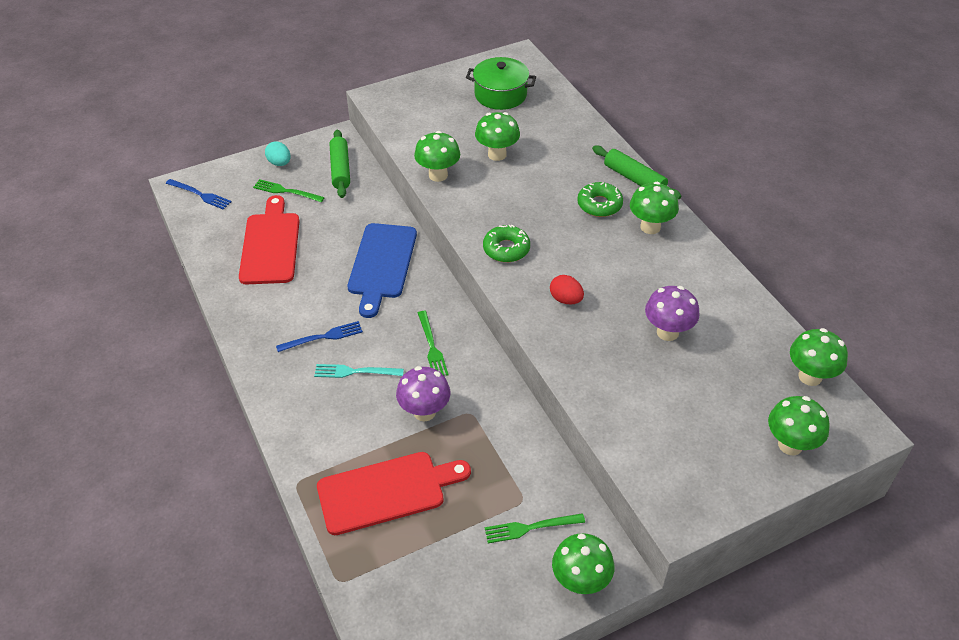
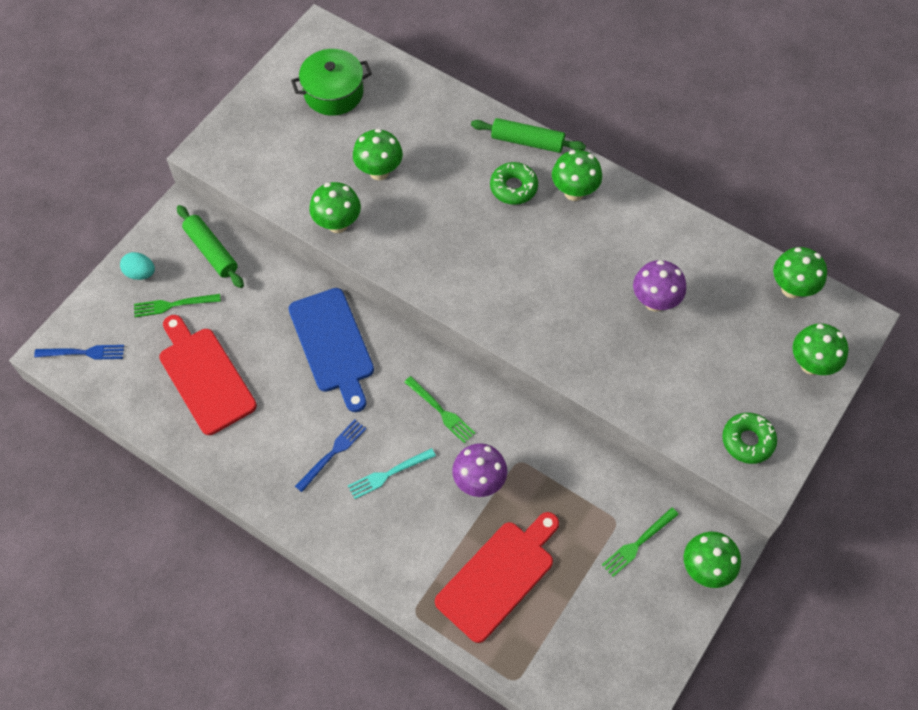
camera: 30 degrees left, 15 degrees up
green donut [483,225,530,262] -> green donut moved to [722,413,777,464]
red egg [550,275,584,305] -> none

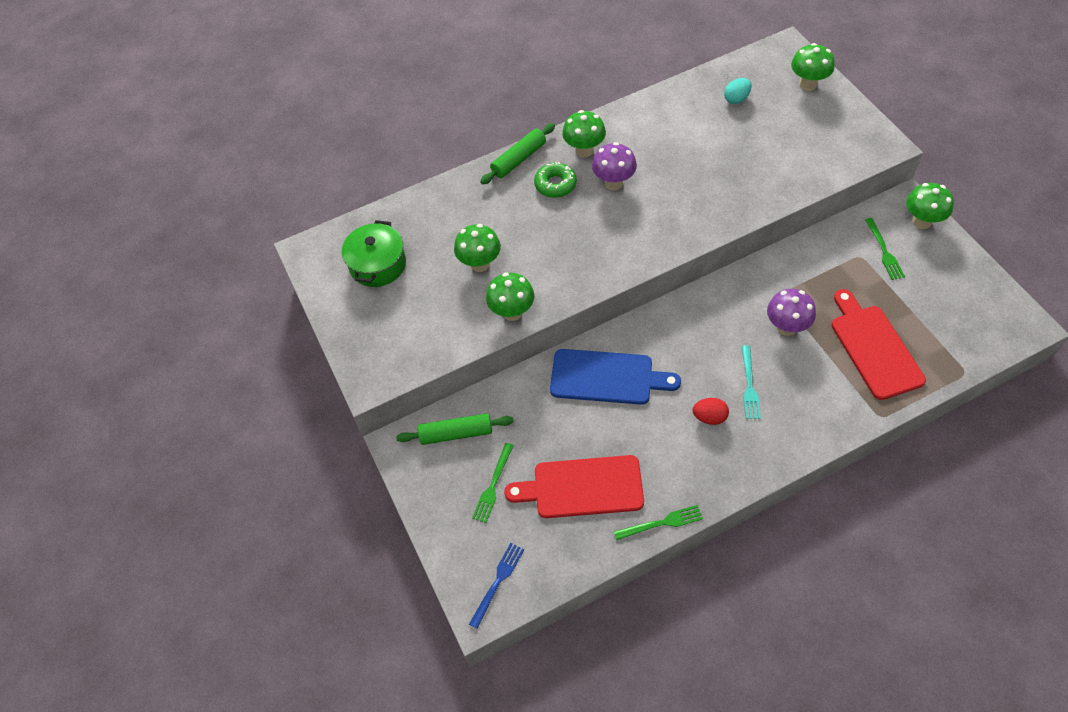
camera: 55 degrees left, 5 degrees down
turquoise egg [120,252,155,280] -> turquoise egg moved to [724,78,751,104]
blue fork [295,419,366,492] -> red egg [693,398,729,425]
green fork [404,376,475,443] -> green fork moved to [614,505,703,540]
purple mushroom [633,260,686,312] -> purple mushroom moved to [592,142,637,190]
green donut [722,413,777,464] -> none
green mushroom [773,247,827,298] -> none

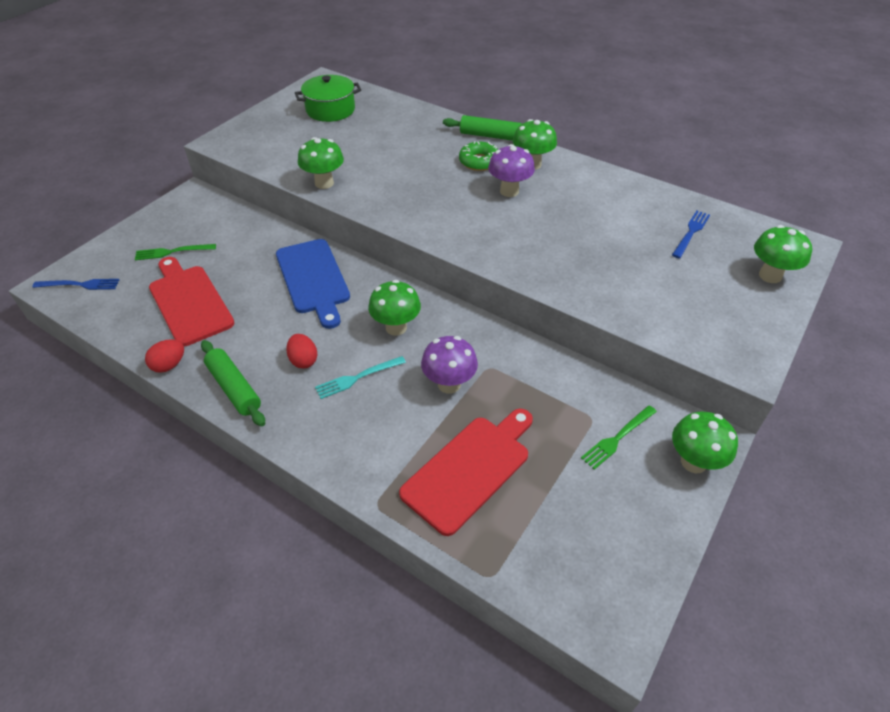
camera: 55 degrees right, 10 degrees down
green rolling pin [396,413,514,445] -> green rolling pin moved to [201,340,265,426]
green mushroom [454,224,501,272] -> green mushroom moved to [368,280,421,336]
green fork [614,505,703,540] -> red egg [145,339,184,373]
turquoise egg [724,78,751,104] -> blue fork [672,211,710,259]

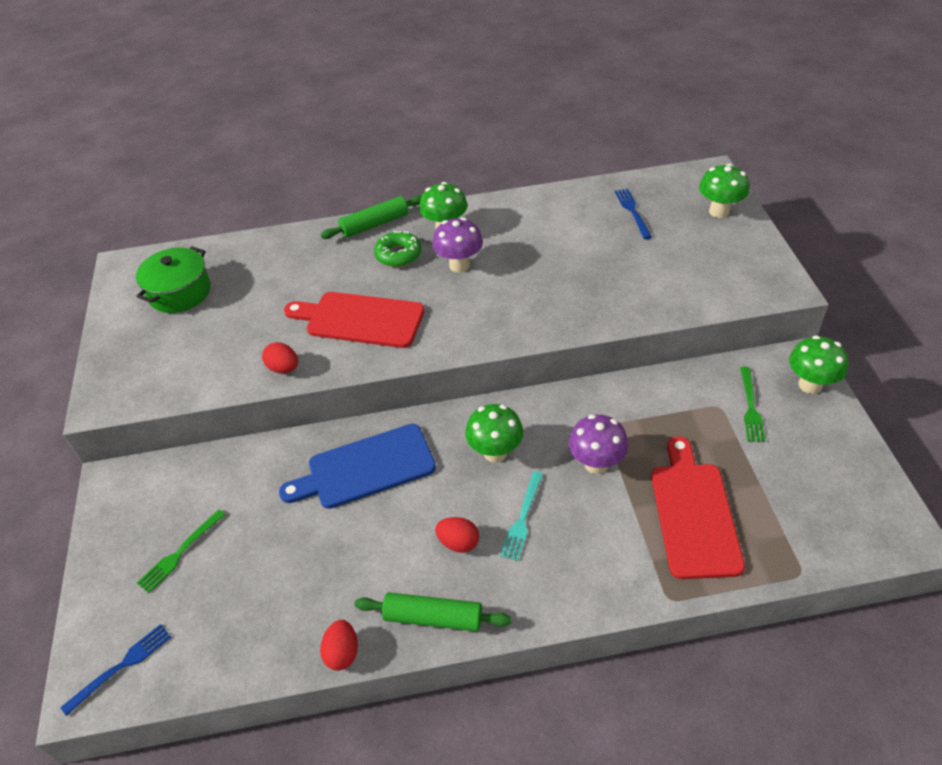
camera: 40 degrees left, 0 degrees up
red cutting board [149,257,234,347] -> red cutting board moved to [284,292,425,348]
blue cutting board [276,239,350,329] -> blue cutting board turned 135 degrees clockwise [279,424,436,509]
green mushroom [298,137,344,189] -> red egg [262,342,298,373]

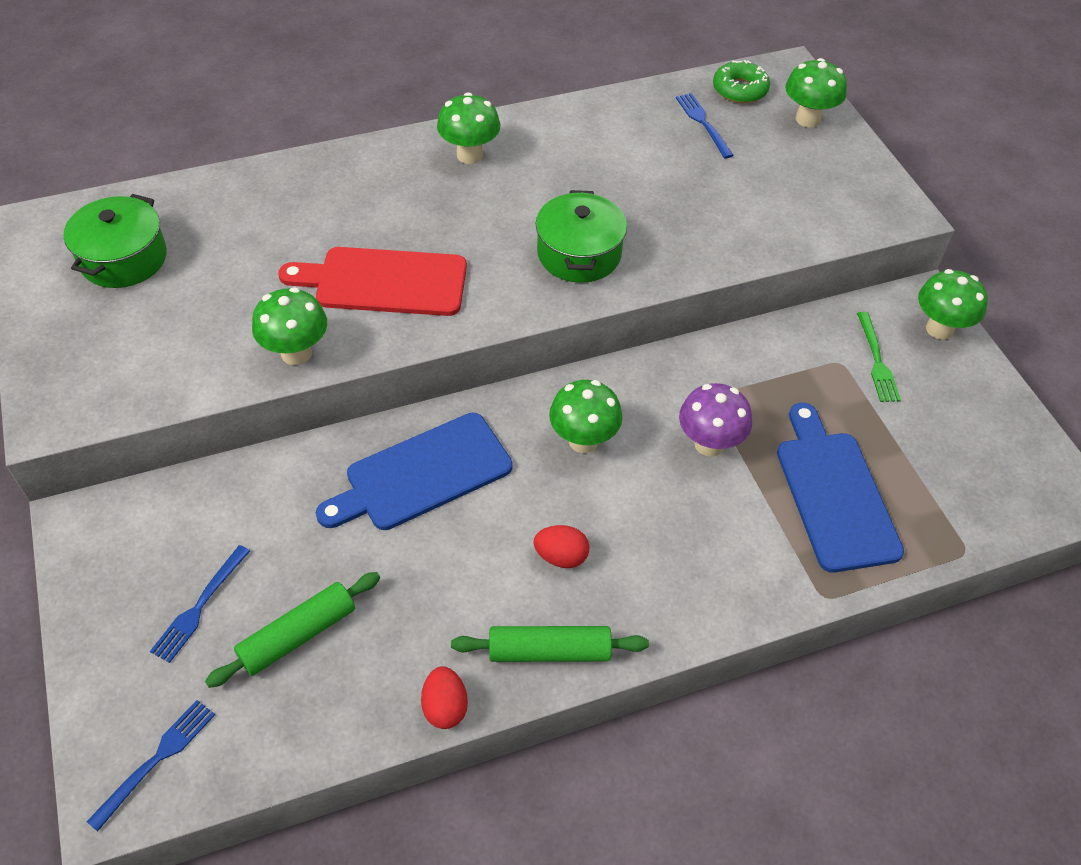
camera: 15 degrees left, 5 degrees up
green fork [137,510,226,593] -> blue fork [150,545,250,663]
red egg [262,342,298,373] -> green mushroom [252,287,327,365]
green rolling pin [320,195,421,239] -> green rolling pin moved to [205,572,380,688]
green donut [374,231,421,267] -> green donut moved to [713,60,770,103]
purple mushroom [432,217,483,273] -> none
turquoise fork [500,471,543,561] -> none
red cutting board [651,436,745,579] -> blue cutting board [777,403,904,573]
none -> green pot [536,190,627,283]

